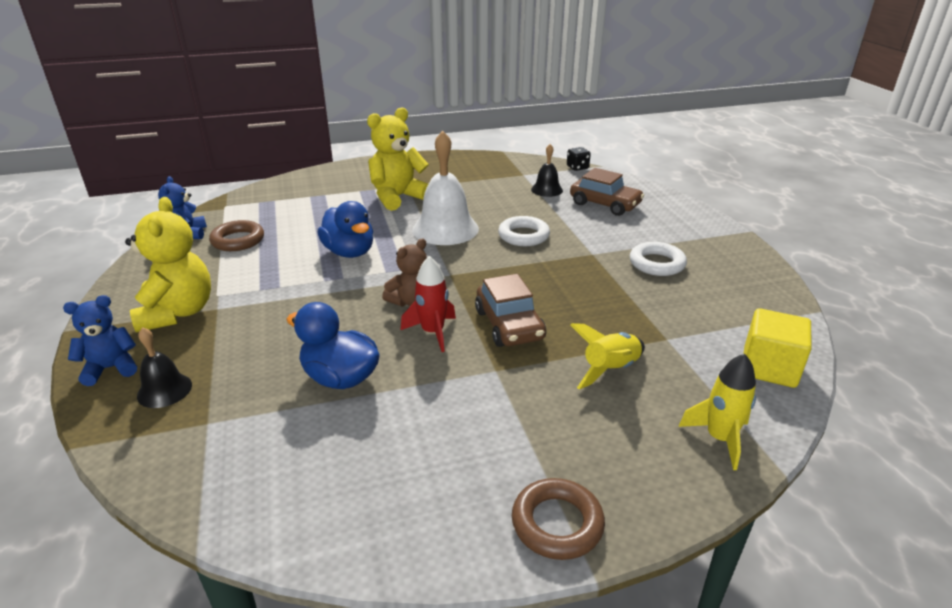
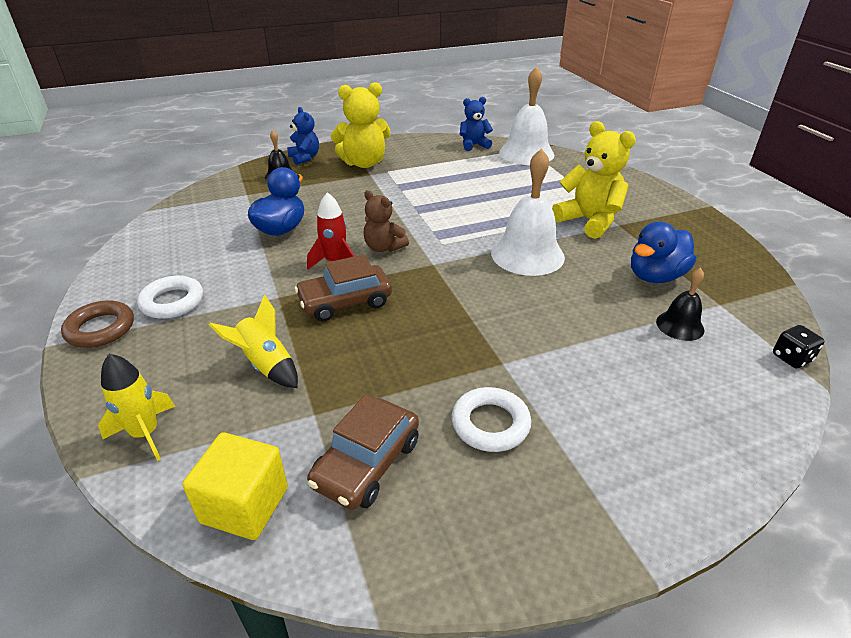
camera: 85 degrees right, 5 degrees up
brown ring [209,220,264,251] -> none
blue duck [317,201,373,258] -> blue duck moved to [631,221,696,283]
white ring [498,216,550,246] -> white ring moved to [137,276,203,319]
brown car [570,168,644,216] -> brown car moved to [307,394,419,510]
none -> white bell [499,66,554,165]

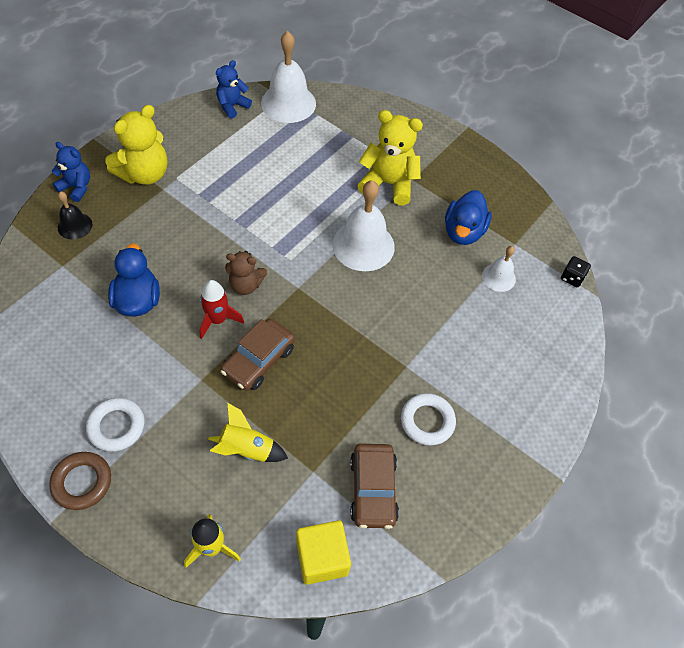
camera: 35 degrees left, 20 degrees up
black bell [656,268,704,341] -> white bell [482,246,516,292]

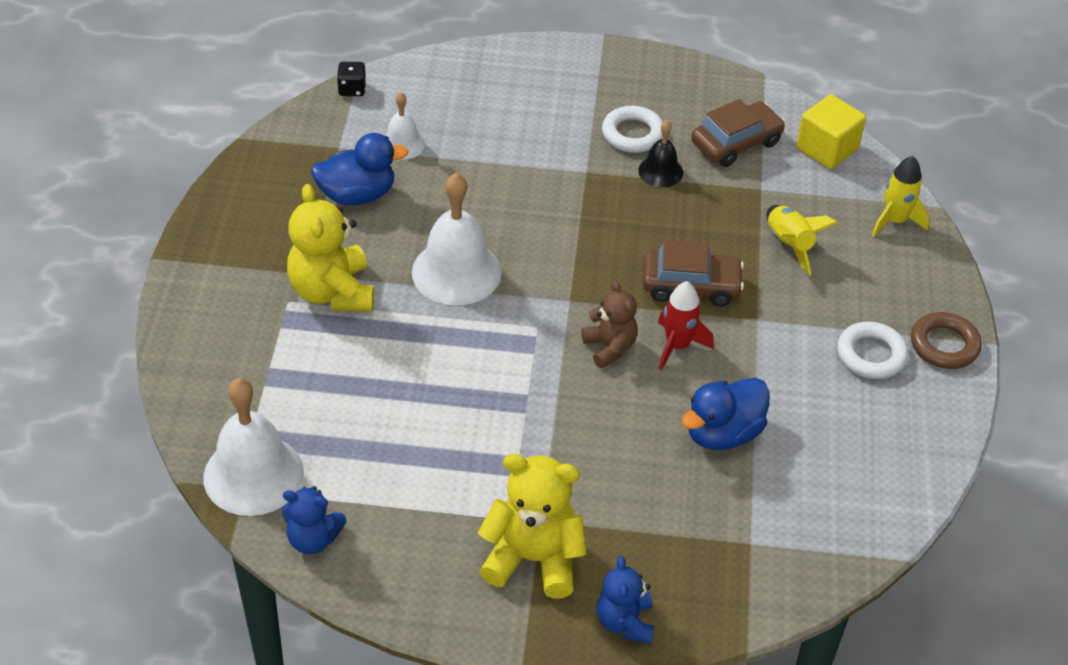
camera: 120 degrees left, 10 degrees down
black bell [58,191,93,240] -> black bell moved to [638,120,683,187]

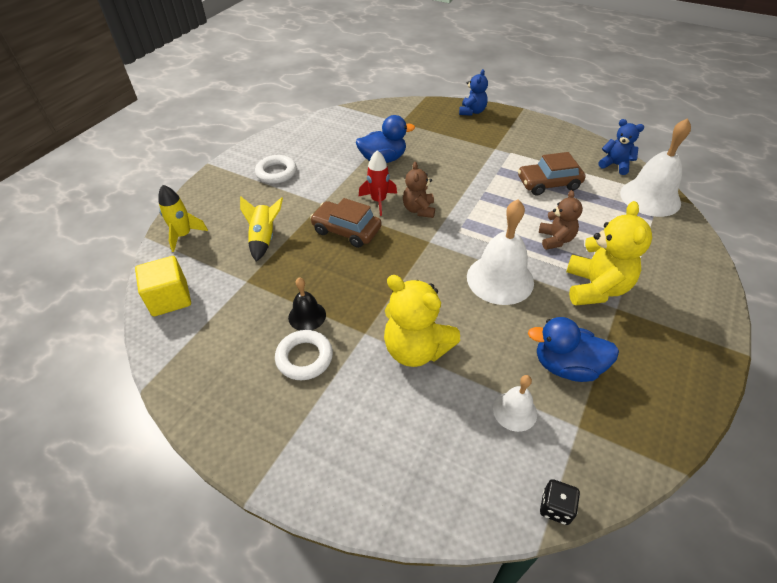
camera: 155 degrees left, 0 degrees up
yellow teddy bear [478,454,587,599] -> yellow teddy bear moved to [384,275,460,367]
brown car [691,99,785,167] -> brown car moved to [518,152,586,195]
brown ring [911,312,982,369] -> none
none -> brown teddy bear [539,190,583,250]

